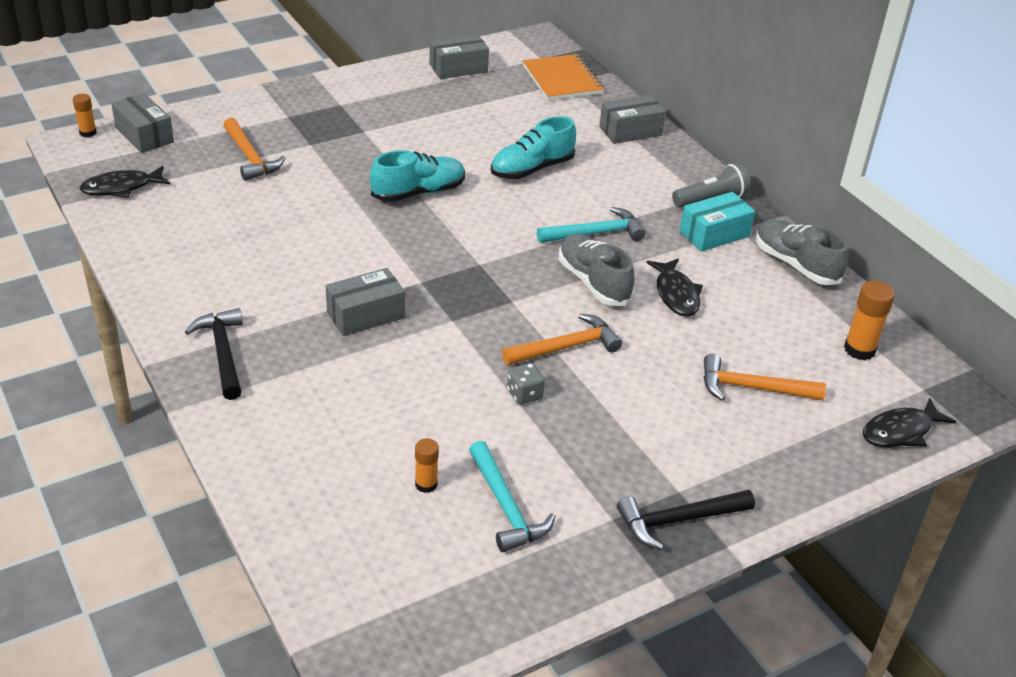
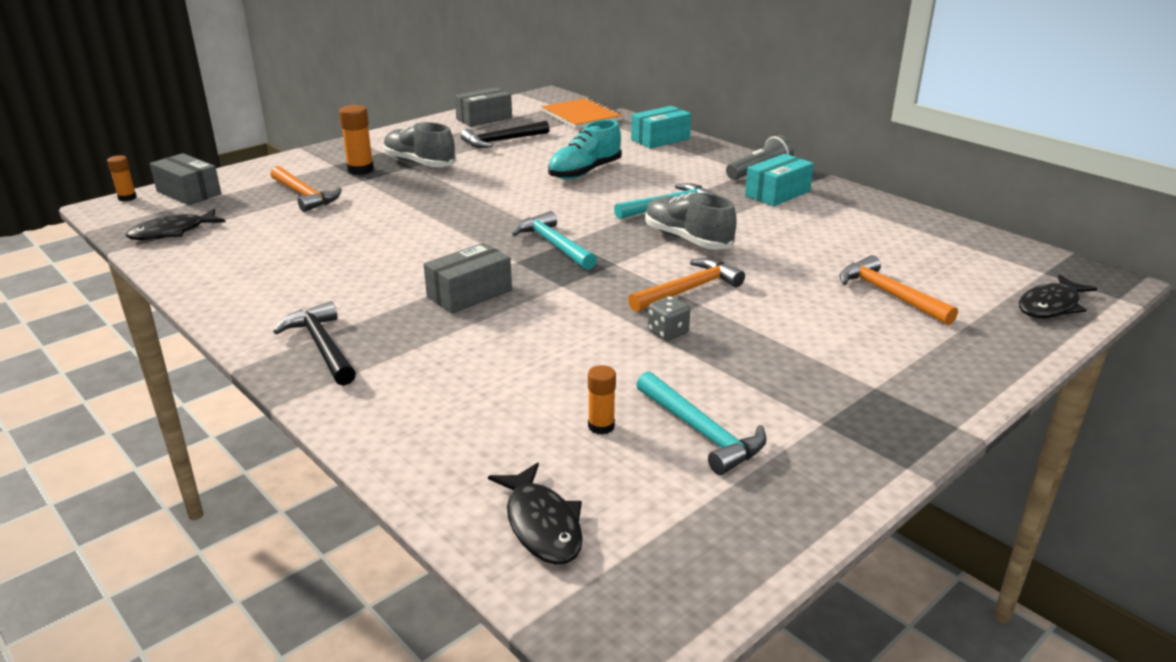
camera: 10 degrees left, 10 degrees down
turquoise shoe [370,150,465,202] -> none
grey box [599,95,666,144] -> turquoise box [631,106,691,148]
black hammer [617,490,755,550] -> black hammer moved to [461,120,550,148]
black fish [646,258,703,317] -> black fish moved to [488,463,583,565]
orange hammer [703,353,826,401] -> orange hammer turned 60 degrees clockwise [839,255,958,325]
grey shoe [756,219,849,285] -> grey shoe moved to [383,122,456,167]
orange glue stick [844,281,895,360] -> orange glue stick moved to [339,105,374,175]
none -> turquoise hammer [512,211,597,270]

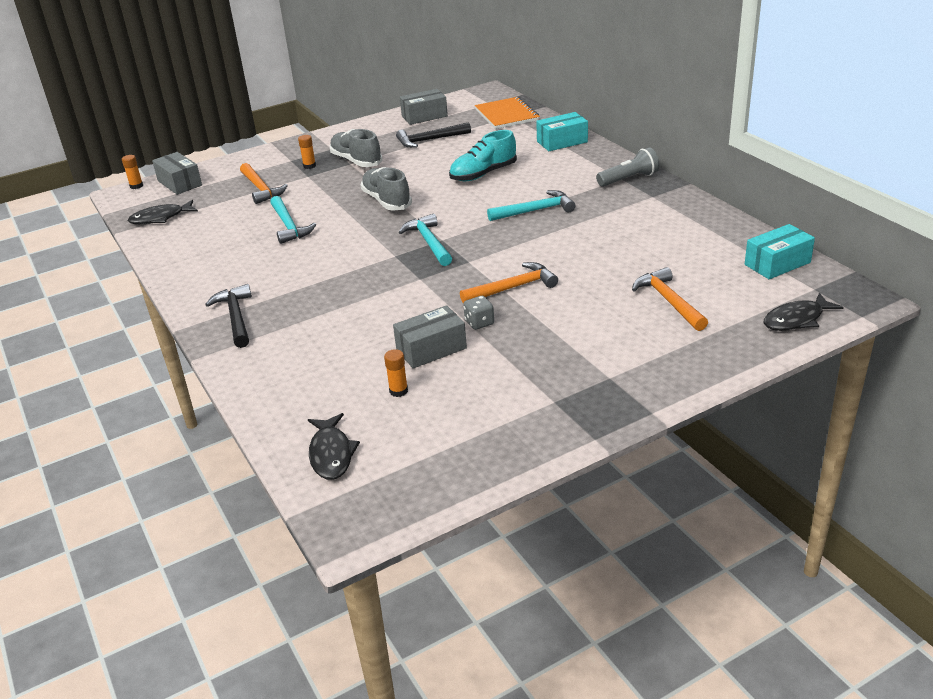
camera: 15 degrees right, 5 degrees up
orange glue stick [339,105,374,175] -> orange glue stick [298,135,316,169], size x0.62
grey box [424,243,512,314] -> grey box moved to [393,305,467,368]
turquoise hammer [636,371,767,475] -> turquoise hammer moved to [270,196,316,244]
grey shoe [645,192,737,250] -> grey shoe moved to [360,167,412,211]
turquoise box [745,154,814,206] -> turquoise box moved to [745,224,815,279]

